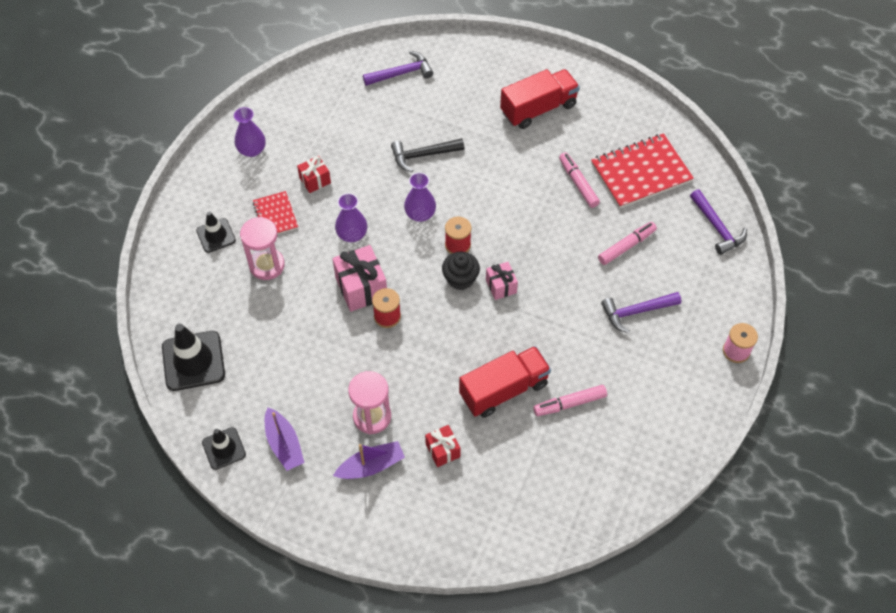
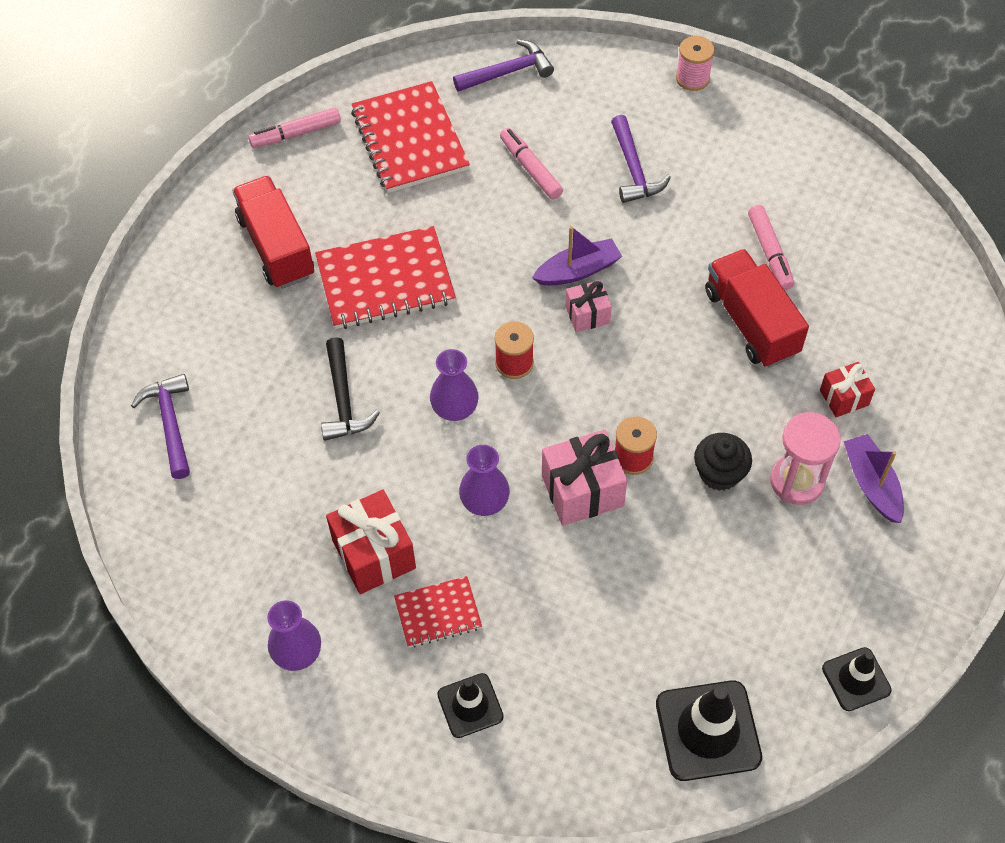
camera: 85 degrees left, 0 degrees up
pink hourglass [240,217,285,280] -> none
purple boat [265,407,305,471] -> purple boat moved to [532,226,622,286]
red gift [297,156,331,193] -> red gift [326,490,416,594], size x1.70
black cupcake [442,252,480,290] -> black cupcake moved to [694,433,752,491]
pink marker [559,152,600,208] -> pink marker moved to [248,107,341,148]
none -> red notebook [315,226,456,329]

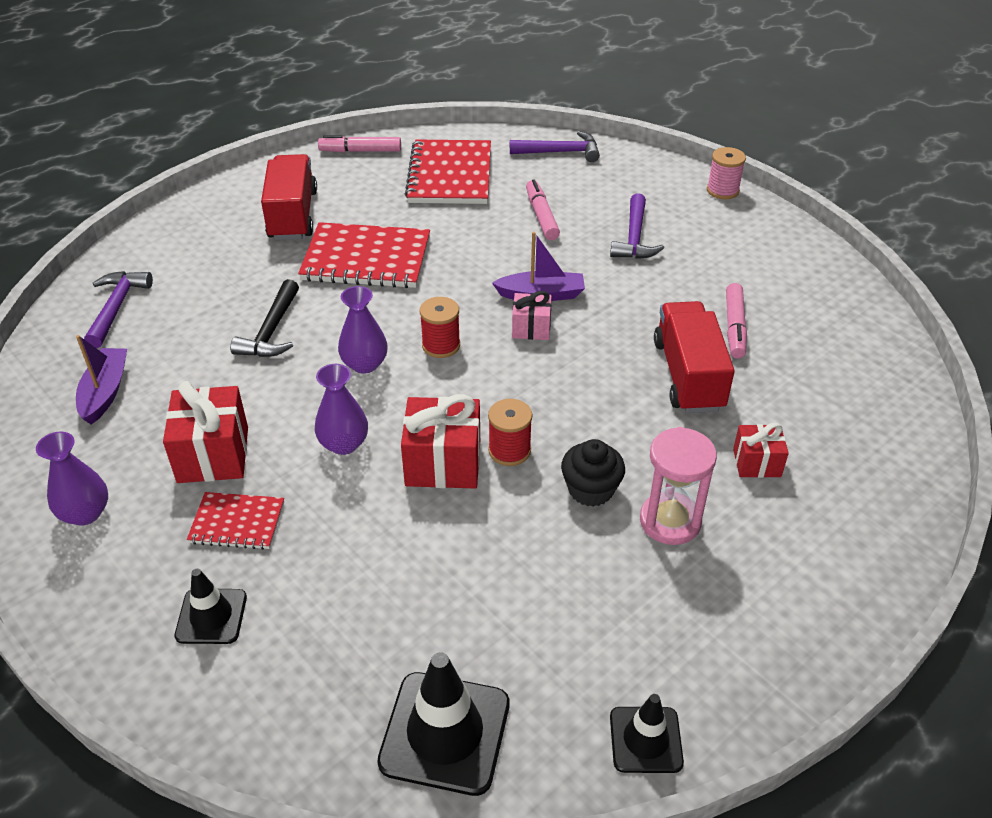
camera: 20 degrees right, 15 degrees down
pink gift [542,429,627,526] -> red gift [401,394,480,488]
purple boat [844,434,904,523] -> purple boat moved to [76,335,127,424]

